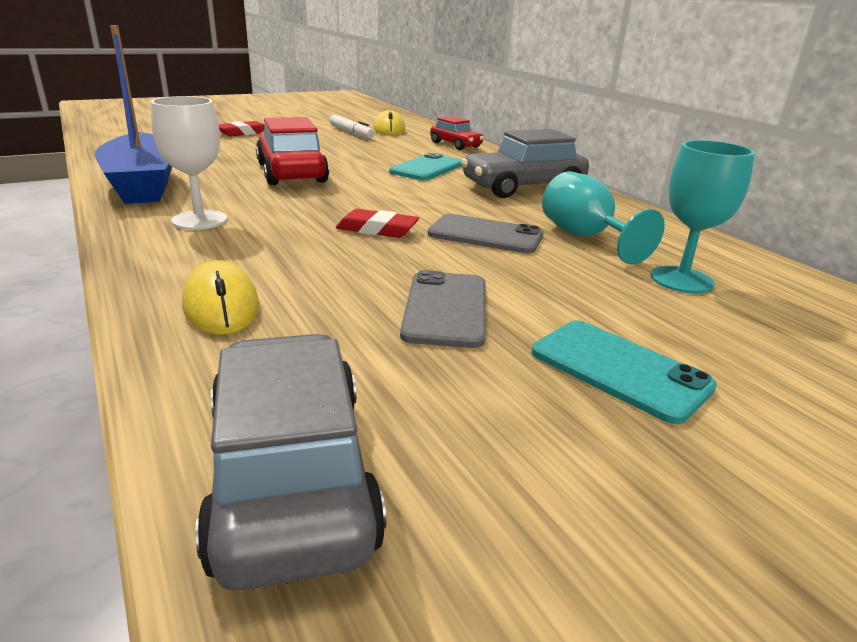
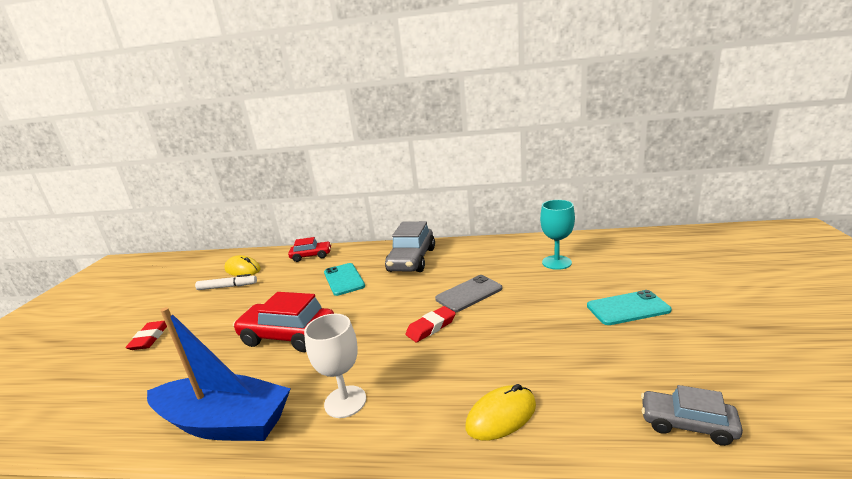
camera: 50 degrees left, 5 degrees down
yellow mouse [182,260,259,335] -> yellow mouse turned 45 degrees counterclockwise [466,384,536,440]
grey car [195,334,386,591] -> grey car [641,385,743,446], size x0.59
grey phone [400,270,486,348] -> none
turquoise goblet [542,171,665,264] -> none

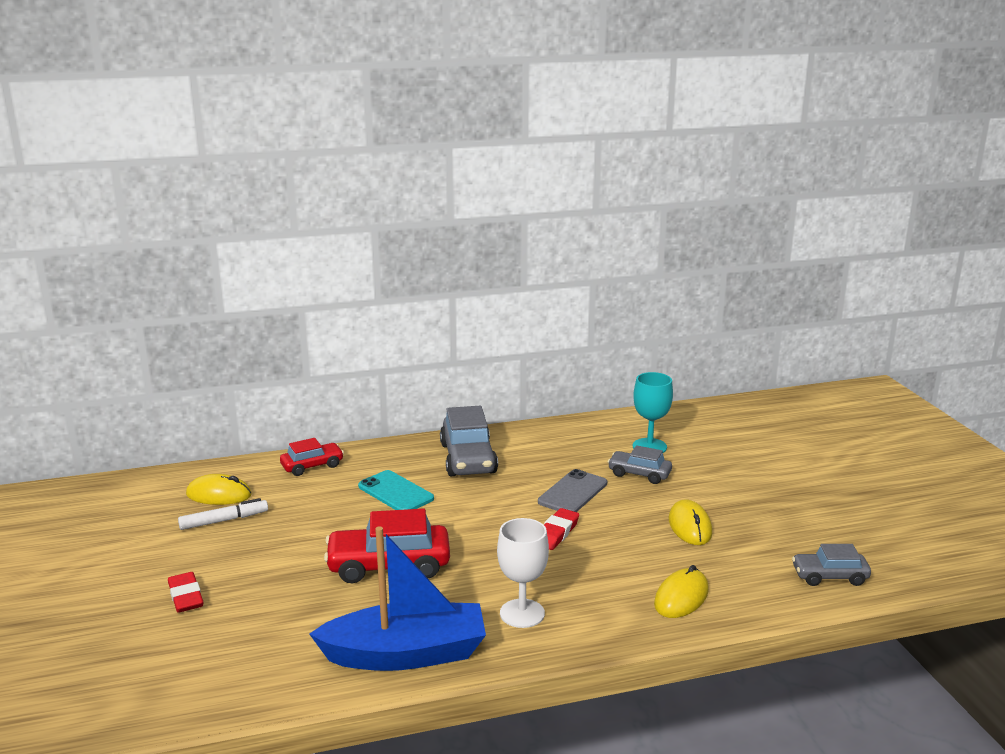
camera: 25 degrees left, 0 degrees up
turquoise phone [587,290,672,325] -> none
none -> grey car [608,445,672,484]
none -> yellow mouse [669,499,712,545]

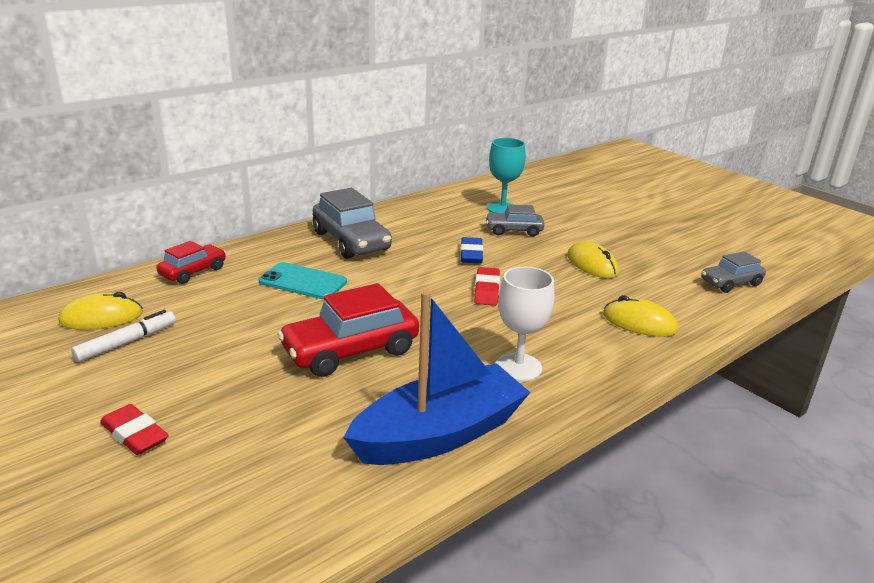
camera: 25 degrees left, 5 degrees up
grey phone [538,469,607,512] -> blue eraser [461,237,483,263]
yellow mouse [654,565,709,618] -> yellow mouse turned 75 degrees counterclockwise [603,295,678,337]

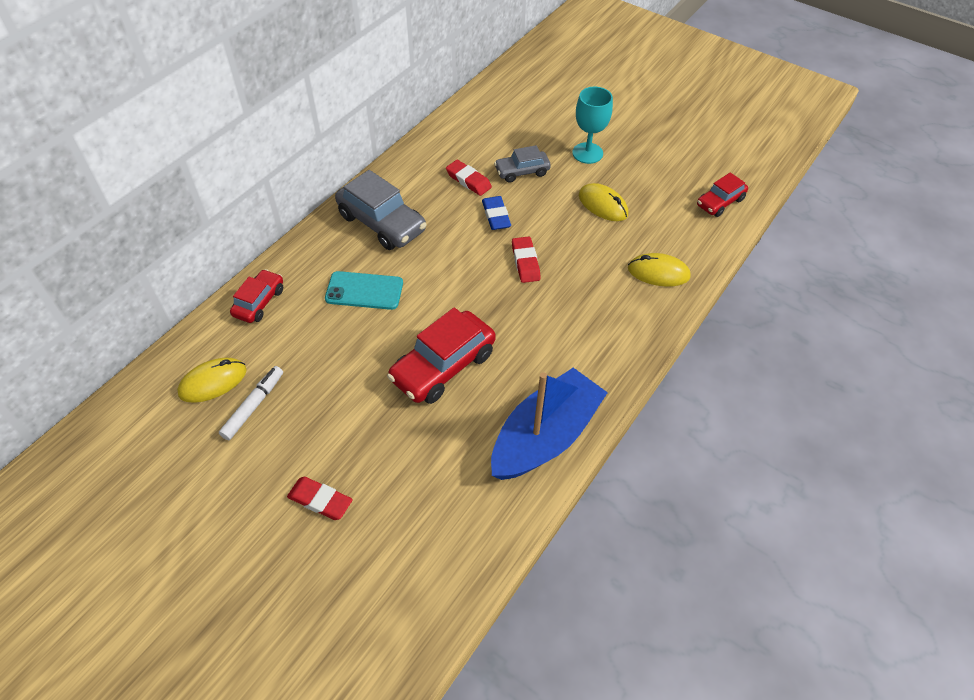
camera: 15 degrees left, 25 degrees up
turquoise goblet [487,138,526,213] -> turquoise goblet moved to [572,87,613,164]
white goblet [496,267,554,381] -> none
grey car [701,251,766,293] -> red car [697,173,748,217]
none -> red eraser [446,160,492,196]

